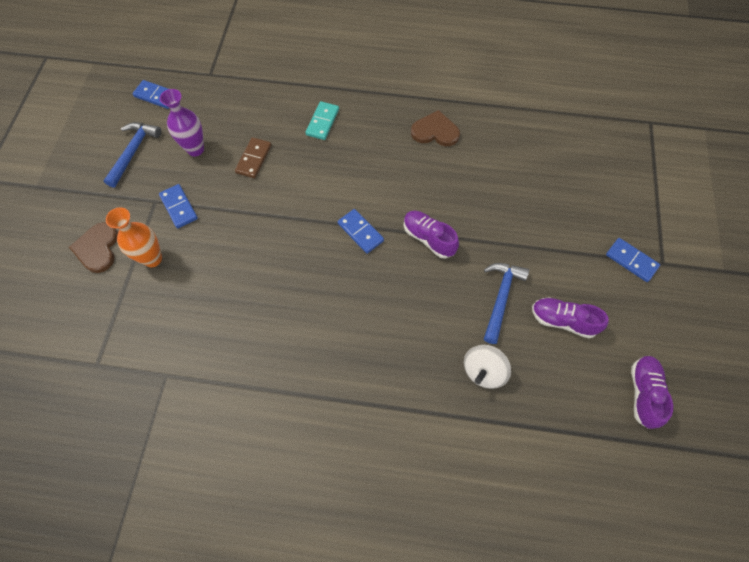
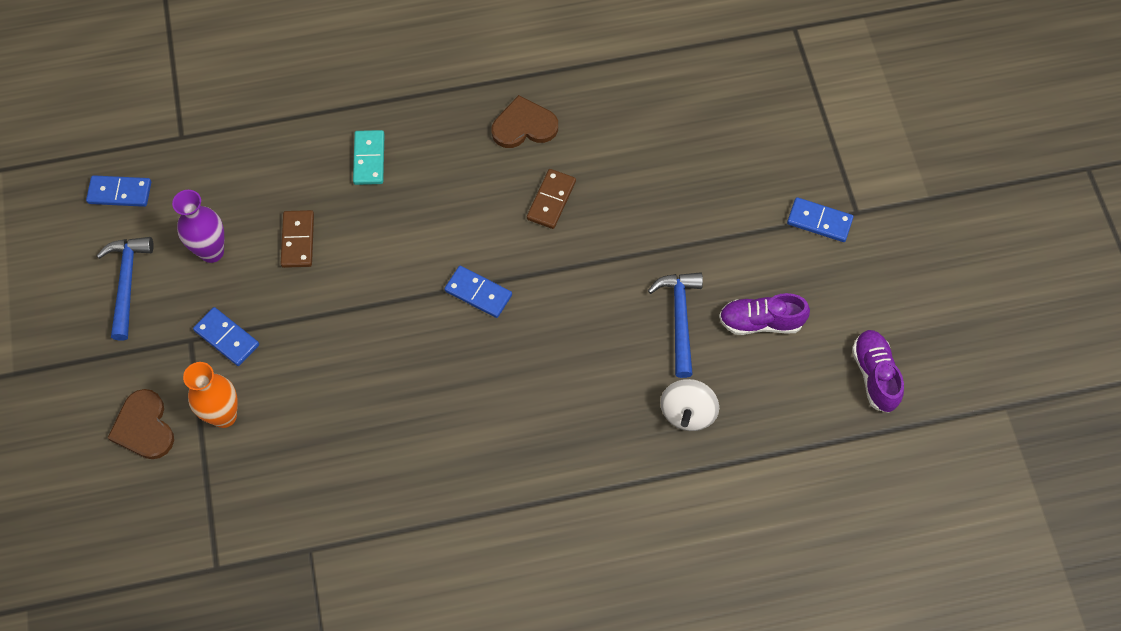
camera: 20 degrees left, 0 degrees up
purple shoe [404,211,459,259] -> none
none -> brown domino [527,169,576,229]

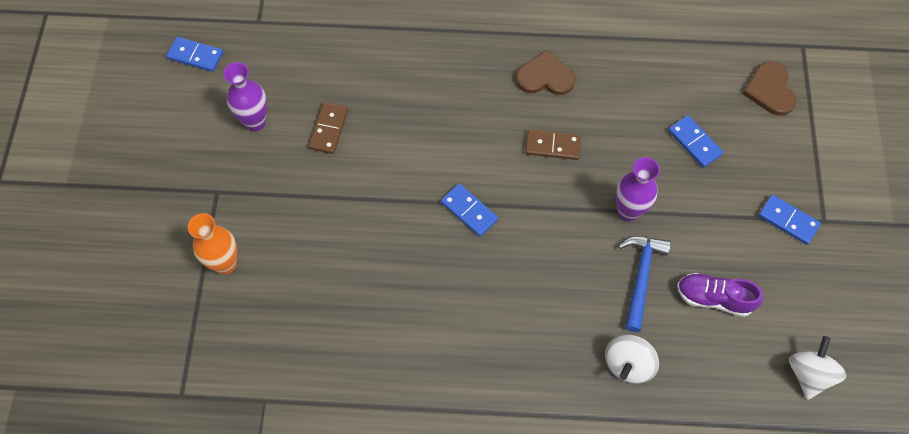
camera: 15 degrees right, 0 degrees up
blue hammer [97,237,154,341] -> none
brown heart [108,389,174,459] -> brown heart moved to [743,61,796,116]
blue domino [193,307,259,366] -> blue domino moved to [668,115,723,168]
turquoise domino [353,130,385,185] -> none
brown domino [527,169,576,229] -> brown domino turned 60 degrees clockwise [525,129,581,160]
purple shoe [852,330,904,413] -> white spinning top [789,336,846,400]
none -> purple vase [615,157,660,221]

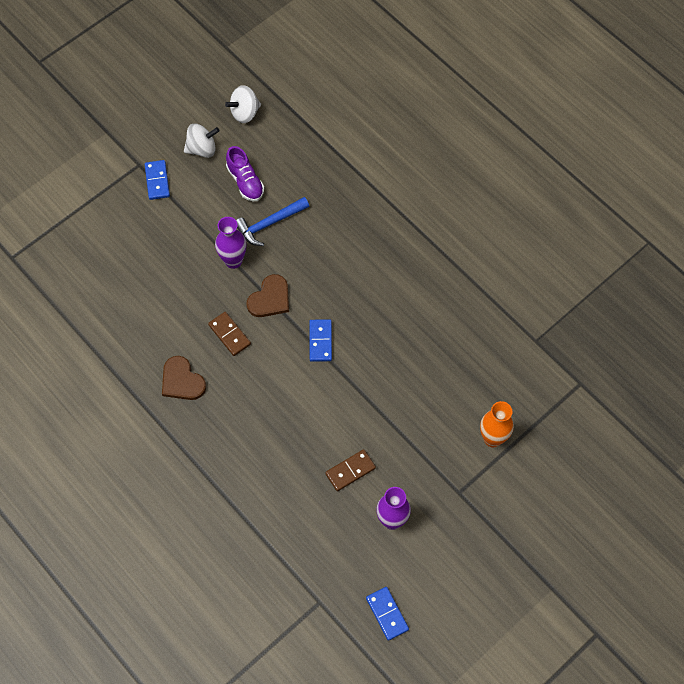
camera: 135 degrees left, 0 degrees up
white spinning top [605,335,659,384] -> white spinning top moved to [184,124,220,158]
blue domino [668,115,723,168] -> none
brown heart [743,61,796,116] -> brown heart moved to [246,274,289,317]

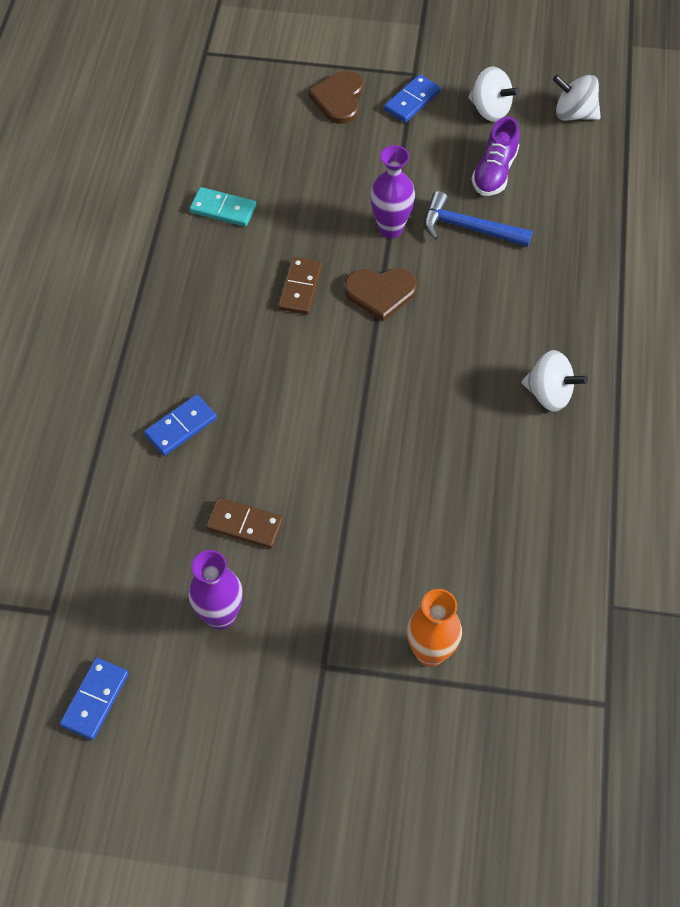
camera: 50 degrees right, 5 degrees down
brown heart [162,356,206,400] -> brown heart moved to [308,71,364,124]
blue domino [309,319,332,362] -> blue domino moved to [144,395,217,456]
none -> turquoise domino [190,187,256,227]
none -> white spinning top [522,350,588,412]

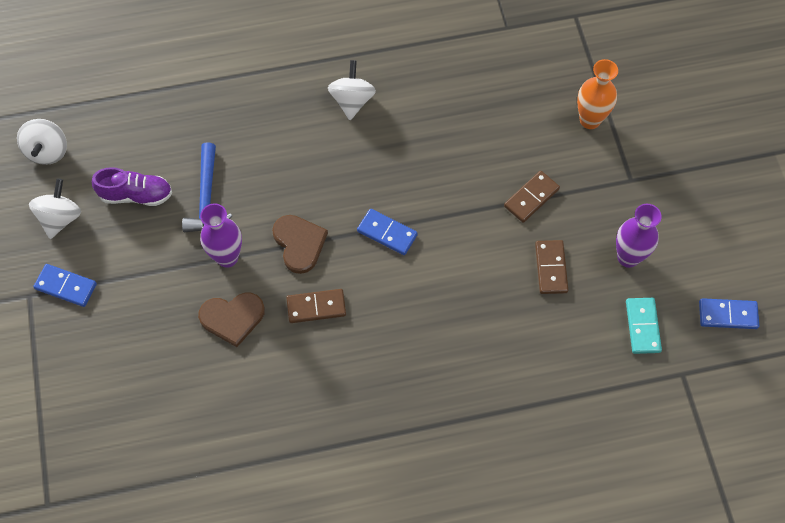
camera: 110 degrees left, 5 degrees up
blue domino [144,395,217,456] -> blue domino moved to [357,209,418,255]
turquoise domino [190,187,256,227] -> turquoise domino moved to [626,298,662,354]
brown heart [308,71,364,124] -> brown heart moved to [198,292,265,347]
none -> brown domino [504,171,560,223]

